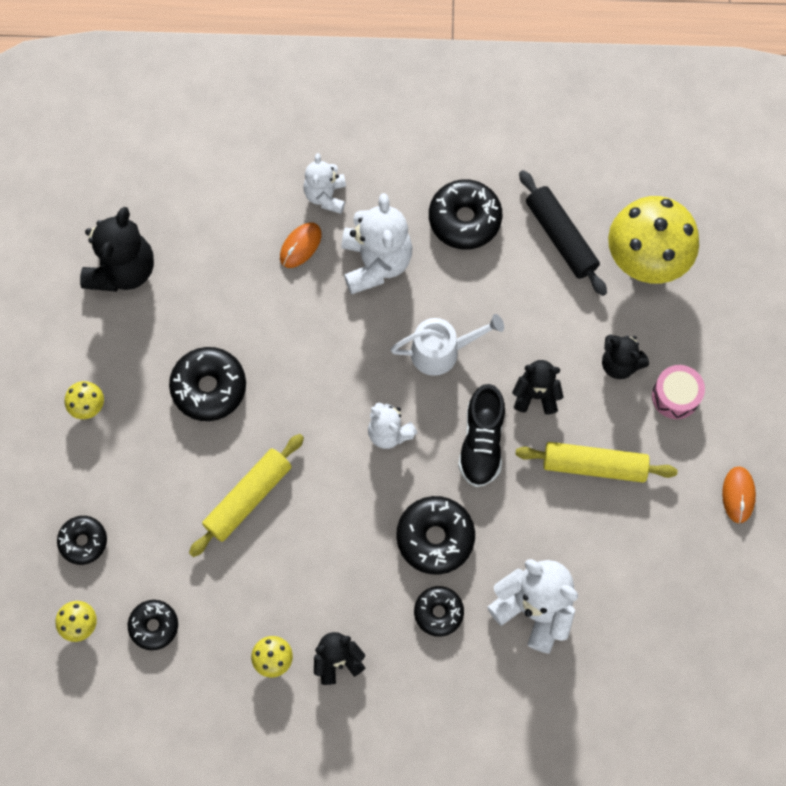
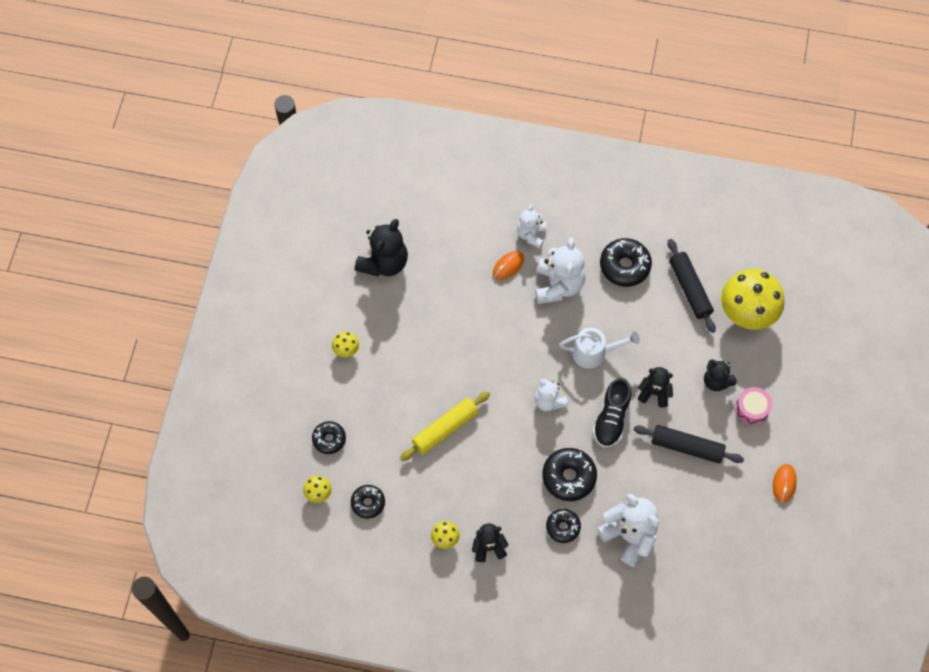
camera: 10 degrees right, 5 degrees down
black donut [169,347,246,421] -> none
yellow rolling pin [515,442,678,483] -> black rolling pin [634,425,744,464]

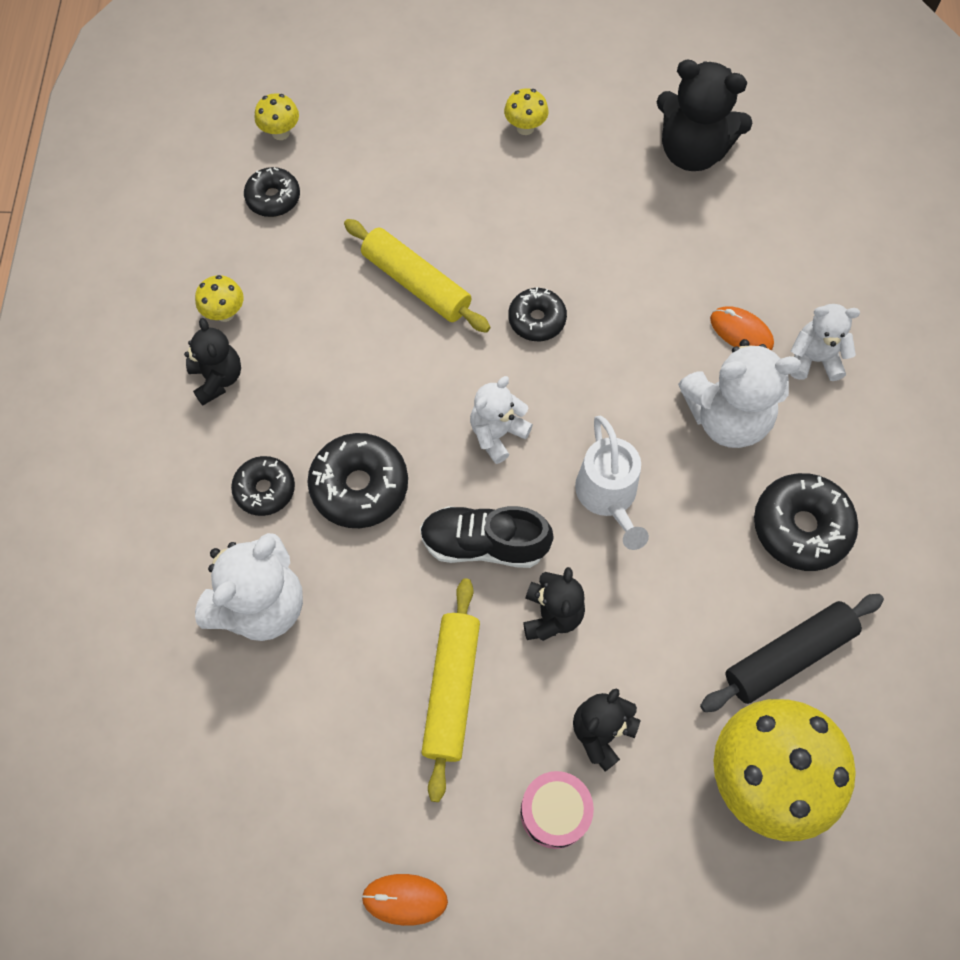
camera: 80 degrees right, 0 degrees up
black donut [312,421,346,454] -> black donut moved to [508,287,567,341]
black rolling pin [634,425,744,464] -> yellow rolling pin [421,578,480,802]

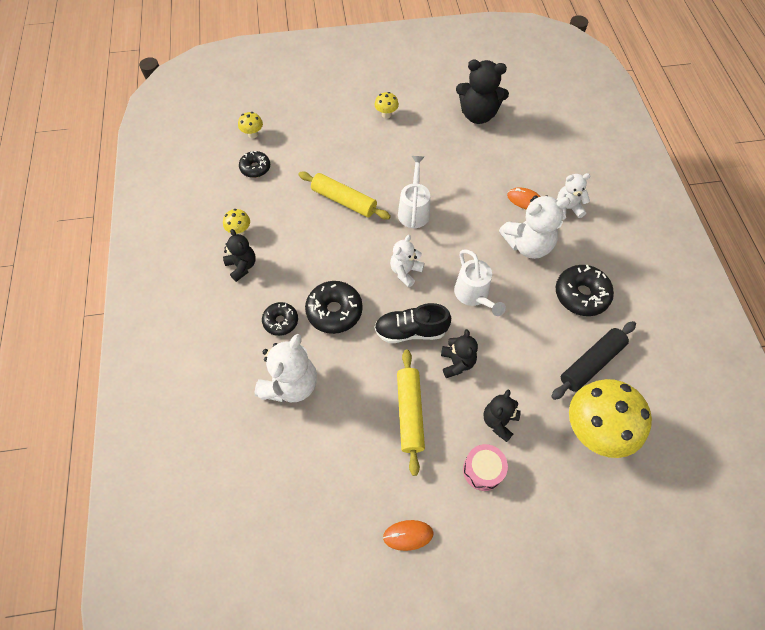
camera: 10 degrees left, 5 degrees down
black donut [508,287,567,341] -> white watering can [398,156,430,228]

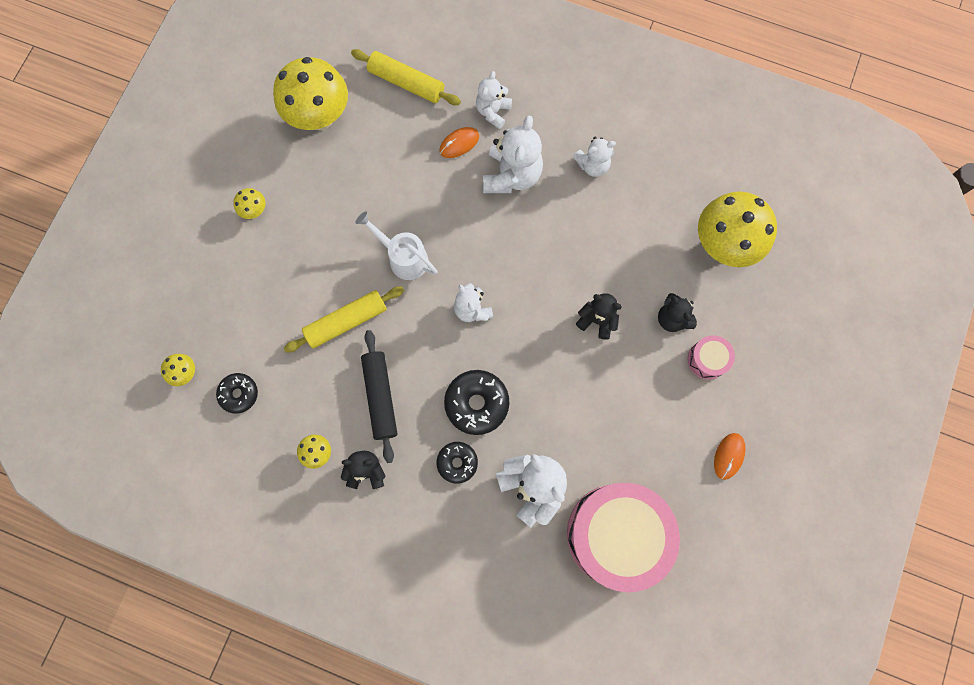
camera: 60 degrees left, 15 degrees up
black shoe [374,303,451,343] -> none
yellow rolling pin [397,350,425,476] -> yellow rolling pin moved to [351,49,461,105]
white watering can [454,249,506,316] -> none
black teddy bear [456,60,509,124] -> yellow mushroom [273,57,348,130]
black rolling pin [551,321,636,400] -> black rolling pin moved to [361,330,397,463]
black donut [556,265,614,316] -> white teddy bear [573,137,616,177]
none -> pink drum [567,483,680,592]

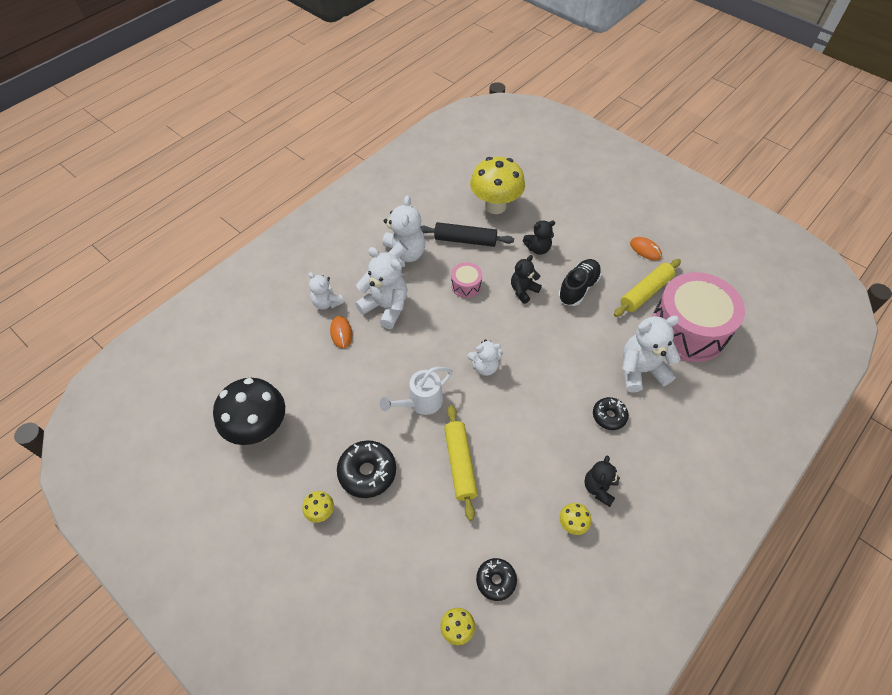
camera: 70 degrees left, 20 degrees down
yellow mushroom [273,57,348,130] -> black mushroom [213,378,285,445]
yellow rolling pin [351,49,461,105] -> yellow rolling pin moved to [614,259,681,317]
black rolling pin [361,330,397,463] -> black rolling pin moved to [420,222,514,247]
black donut [444,370,509,435] -> black donut moved to [337,440,396,498]
white teddy bear [573,137,616,177] -> white teddy bear [382,195,425,267], size x1.65
pink drum [688,335,735,380] -> pink drum moved to [451,262,482,298]
none -> black shoe [558,259,601,306]

